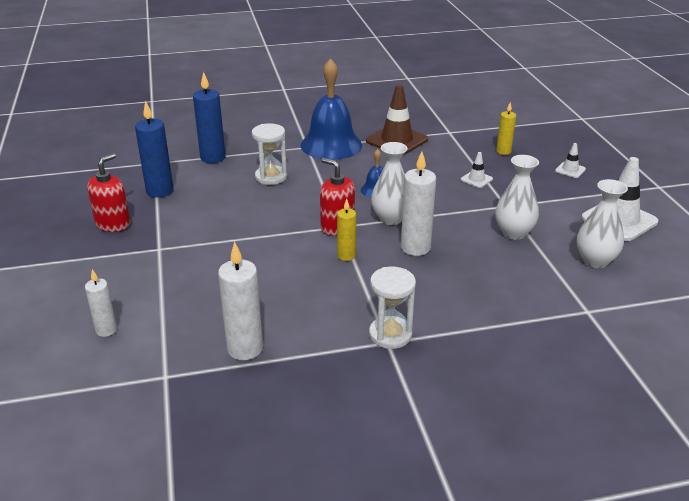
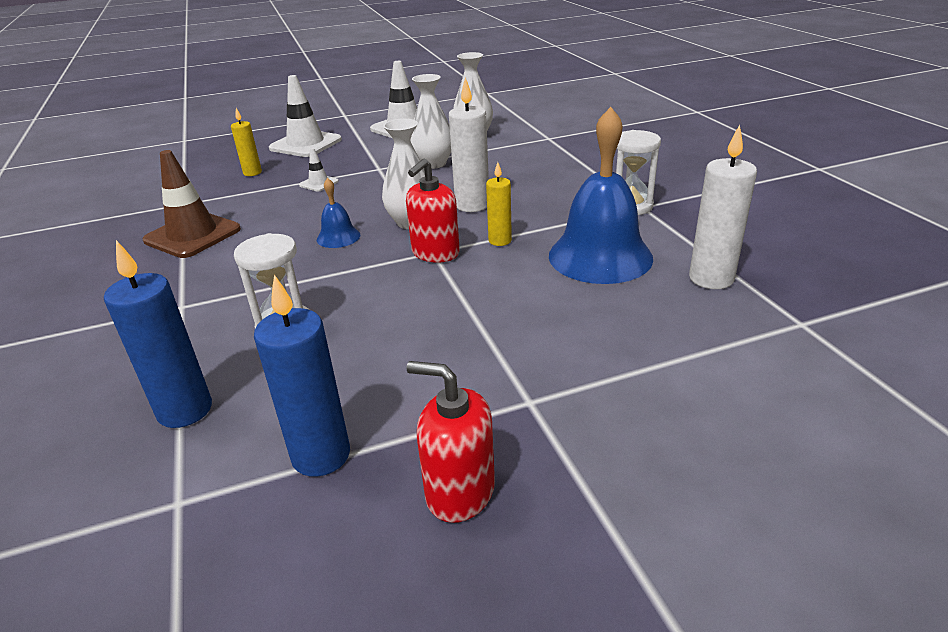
camera: 95 degrees left, 0 degrees up
white candle [85,269,117,337] -> none
blue bell [301,58,362,160] -> blue bell moved to [549,107,653,284]
white traffic cone [555,143,586,178] -> white traffic cone [269,75,342,157], size x2.10

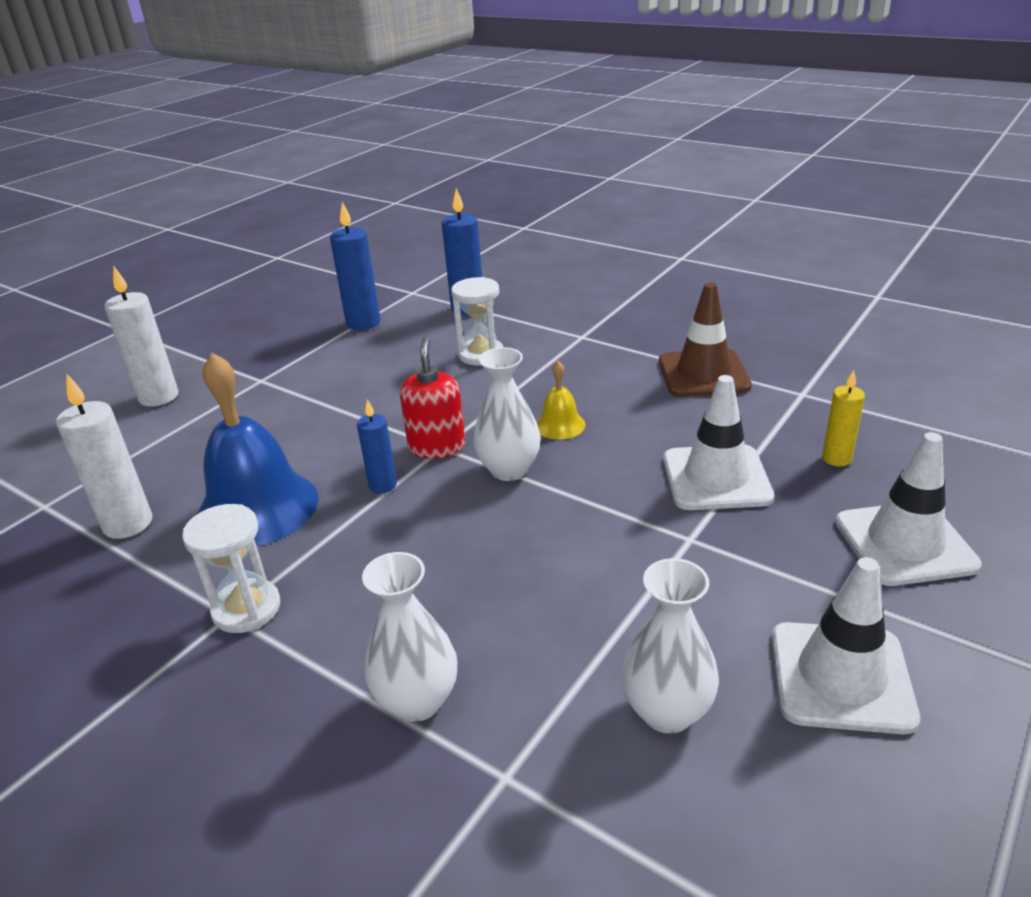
camera: 145 degrees right, 0 degrees up
white traffic cone [299,148,339,192] -> white traffic cone [663,375,774,510], size x2.10
blue bell [317,178,360,248] -> yellow bell [536,361,586,440]
red soap dispenser [407,361,495,523] -> none
white vase [410,74,451,169] -> white vase moved to [362,552,457,722]
white candle [449,77,489,212] -> white candle moved to [104,267,178,407]
yellow candle [486,162,512,246] -> blue candle [357,399,397,494]

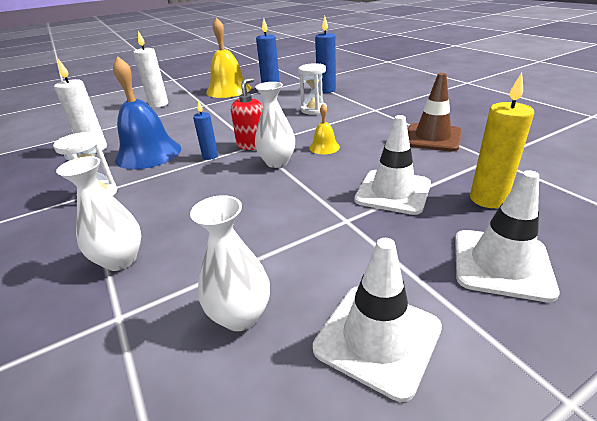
camera: 25 degrees right, 0 degrees up
yellow candle [822,370,865,466] -> yellow candle [470,72,534,208], size x1.65
none -> yellow bell [206,17,251,98]

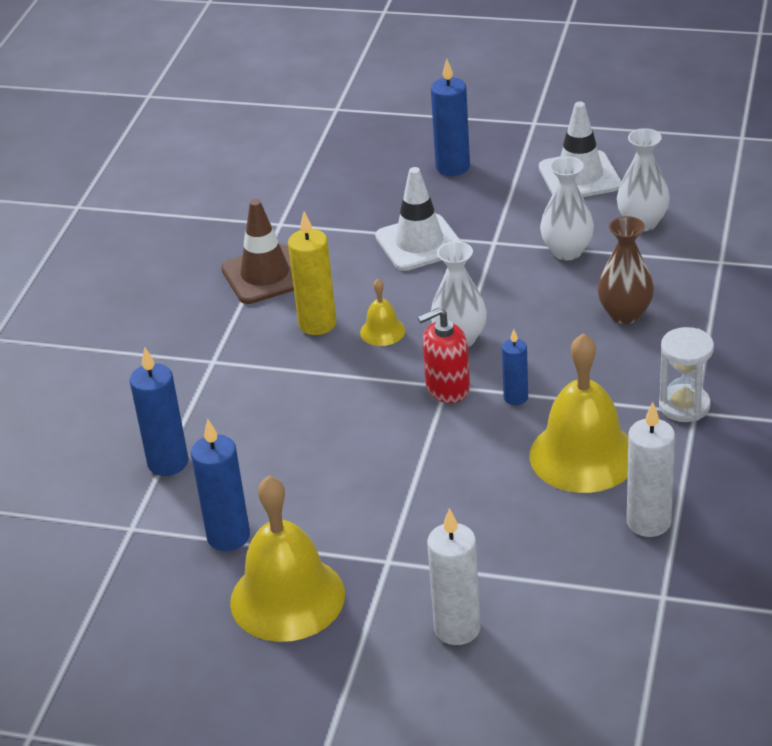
camera: 135 degrees left, 5 degrees up
white vase [56,156,141,271] -> white vase moved to [540,156,594,260]
blue bell [113,56,181,169] -> yellow bell [530,333,628,493]
white hourglass [298,63,327,115] -> none
white traffic cone [455,170,559,302] -> blue candle [431,59,470,176]
yellow candle [470,72,534,208] -> yellow candle moved to [288,212,336,335]
none -> brown vase [597,216,654,324]

